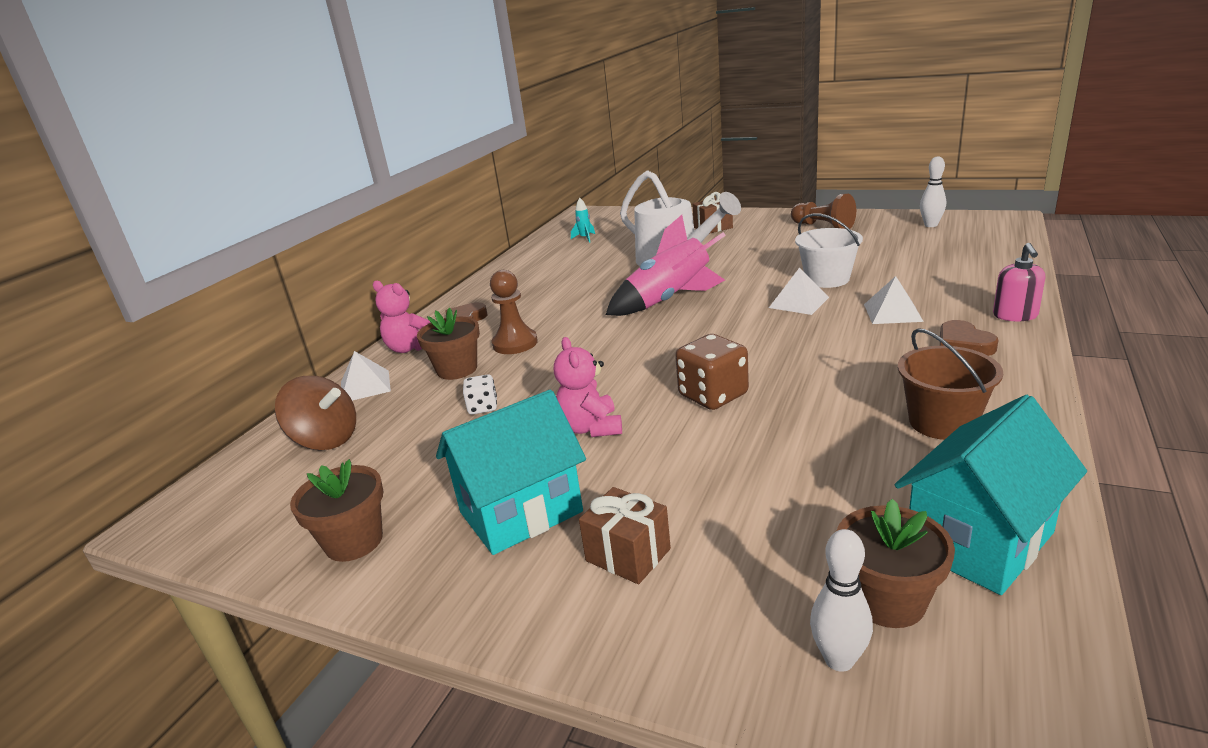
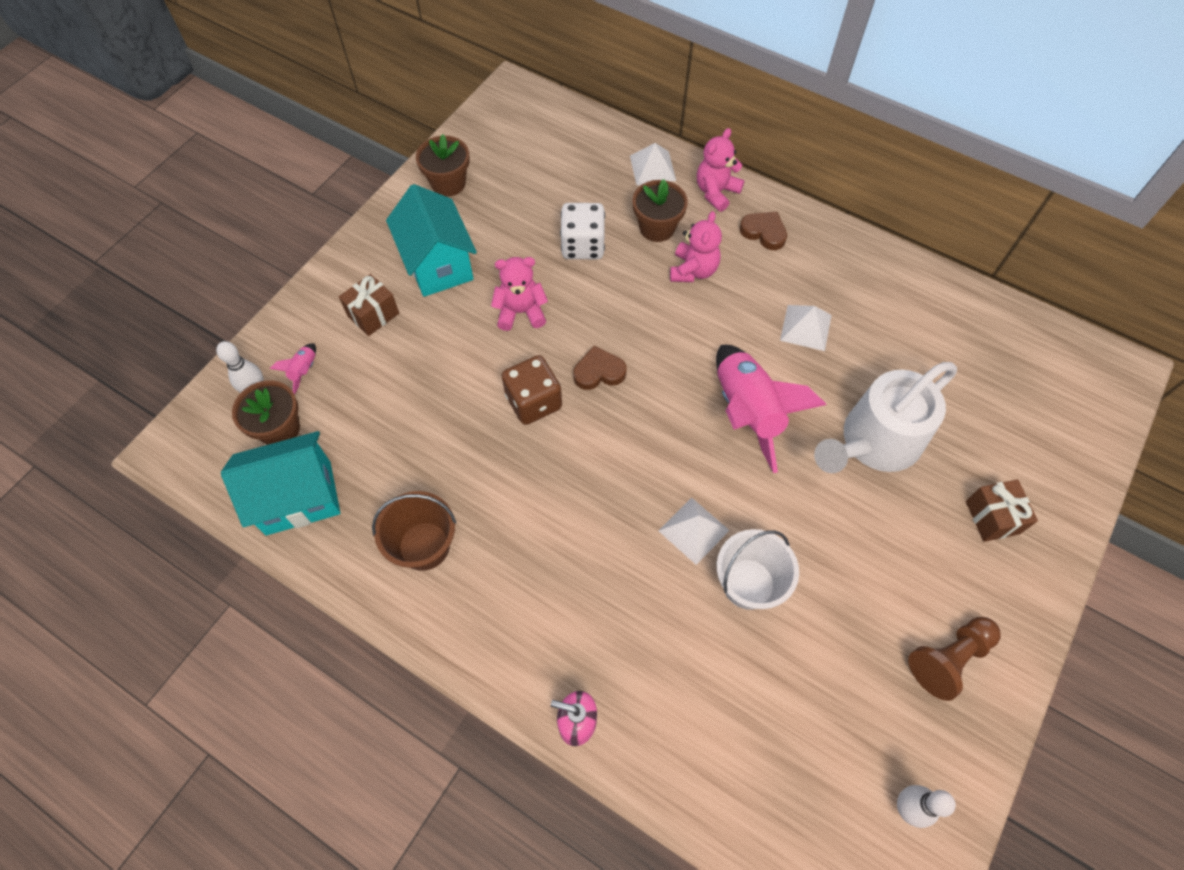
camera: 95 degrees right, 35 degrees up
brown spinning top [275,376,356,450] -> none
white dice [463,374,497,414] -> white dice [560,203,605,259], size x1.76
brown pawn [490,270,538,354] -> pink teddy bear [670,211,722,282]
turquoise rocket [571,198,595,243] -> none
white pyramid [864,276,924,324] -> white pyramid moved to [780,305,832,351]
turquoise house [895,395,1087,595] -> turquoise house turned 75 degrees counterclockwise [221,431,340,536]
brown heart [940,320,998,356] -> brown heart moved to [573,346,627,390]
none -> pink rocket [270,343,316,395]

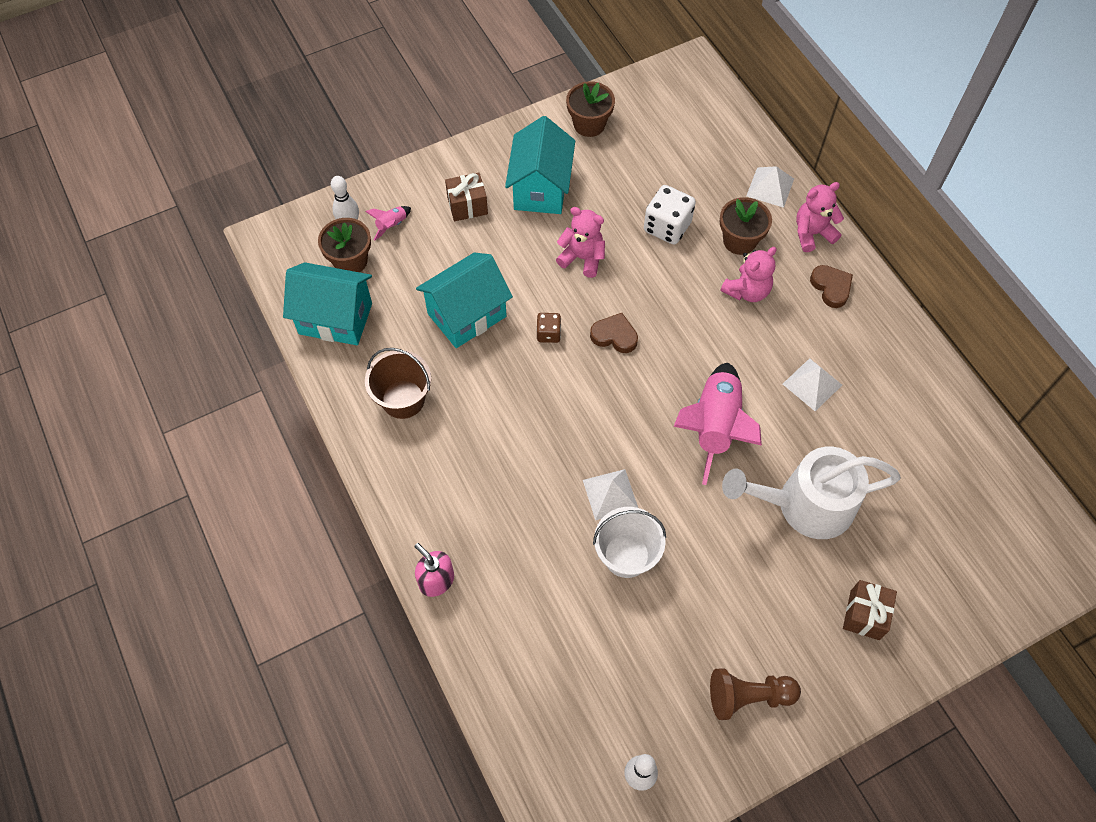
camera: 30 degrees right, 0 degrees up
brown dice [502,355,562,425] -> brown dice [536,313,561,343], size x0.57
none -> turquoise house [416,253,513,348]

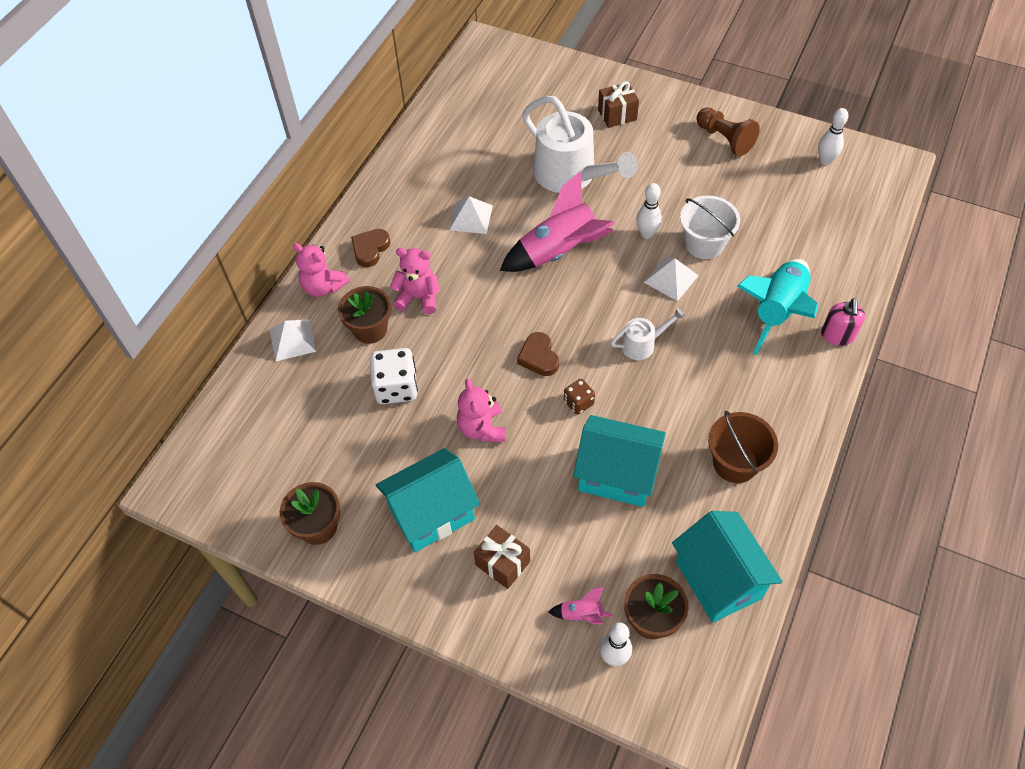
camera: 125 degrees left, 5 degrees down
none -> white watering can [611,308,685,360]
none -> white bowling pin [636,183,662,239]
none -> turquoise rocket [737,259,818,355]

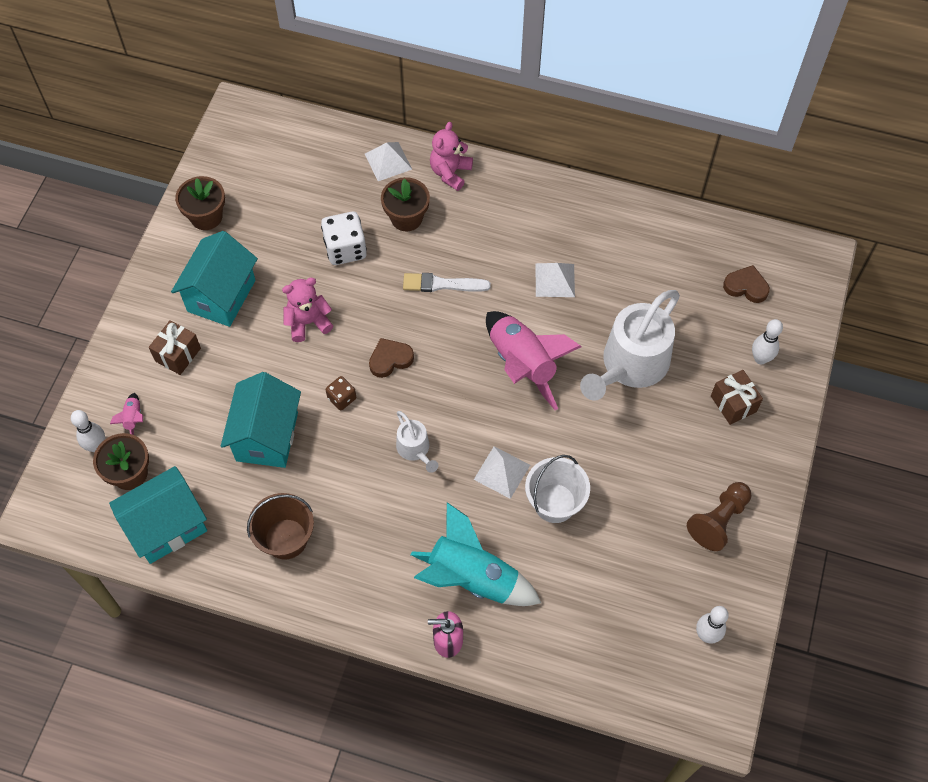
camera: 80 degrees right, 5 degrees up
brown heart [351,229,390,267] -> brown heart moved to [723,265,770,303]
turquoise house [376,448,480,552] -> turquoise house turned 60 degrees clockwise [171,231,258,327]
pink teddy bear [390,248,440,314] -> none
white bowling pin [636,183,662,239] -> white bowling pin moved to [752,319,783,365]
none -> white brush [403,273,491,292]

